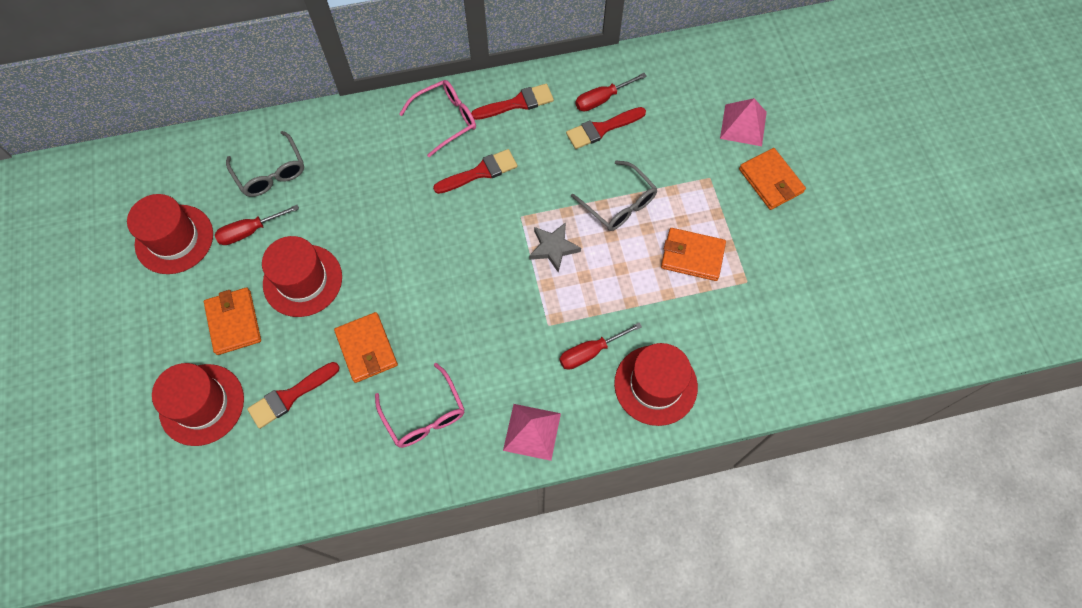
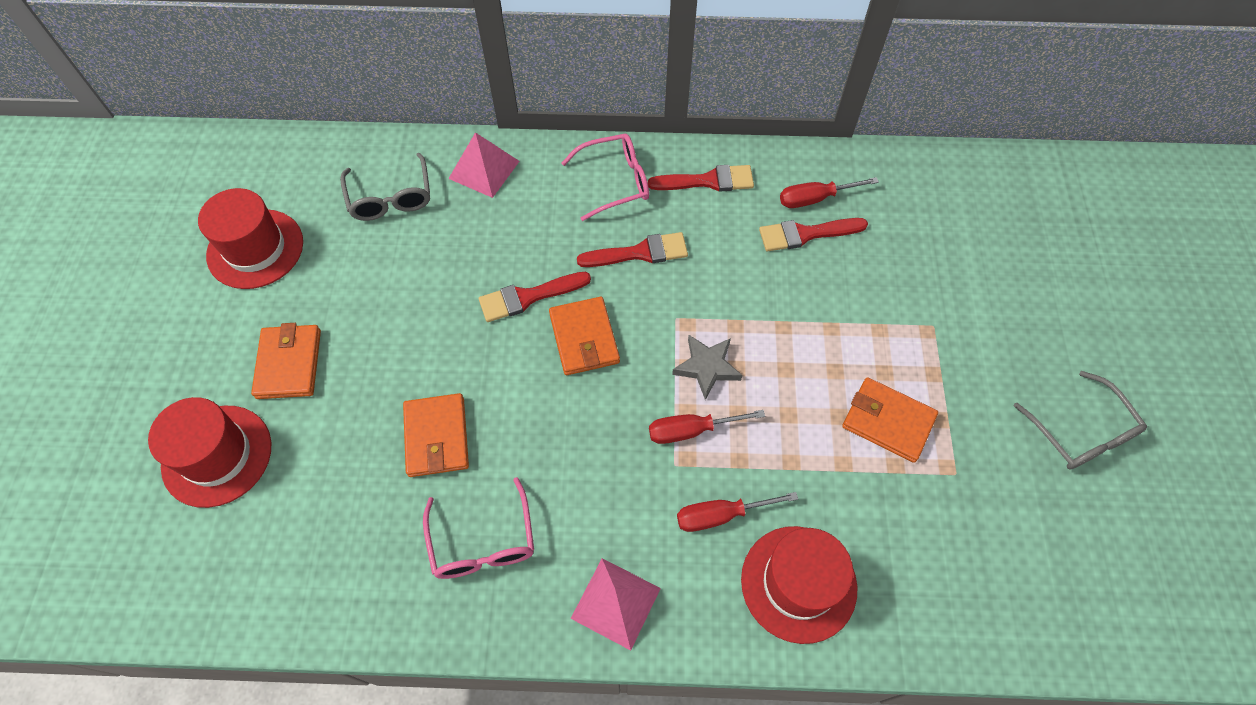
camera: 15 degrees right, 5 degrees down
red screwdriver [215,205,299,245] -> red screwdriver moved to [649,410,765,444]
red brush [247,362,340,429] -> red brush moved to [479,272,591,322]
red hat [262,236,342,317] -> none
grey glasses [571,160,658,231] -> grey glasses moved to [1013,371,1147,470]
pink pyramid [720,98,767,146] -> pink pyramid moved to [448,132,520,198]
orange wallet [739,148,806,210] -> orange wallet moved to [549,297,620,375]

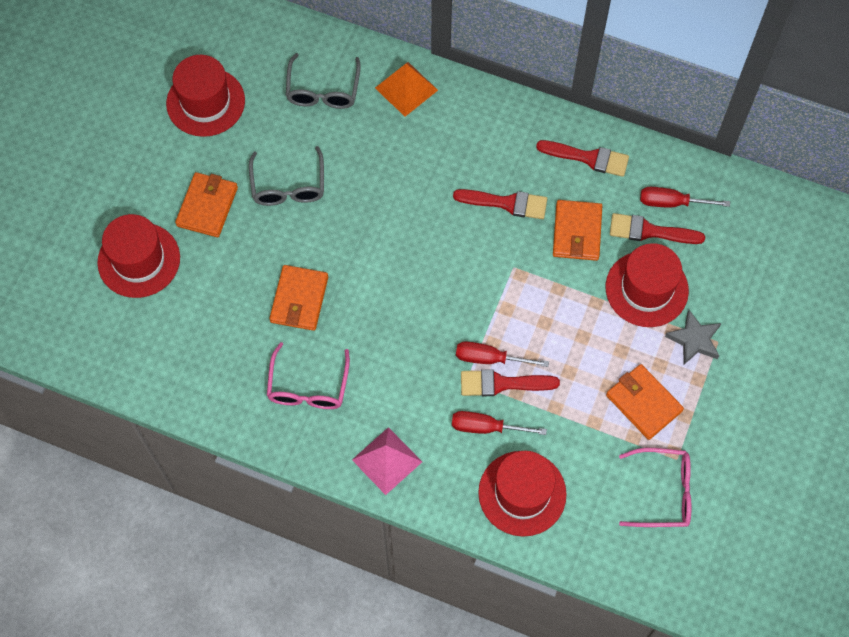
camera: 20 degrees right, 5 degrees up
pink pyramid [448,132,520,198] -> orange pyramid [375,62,438,117]
red brush [479,272,591,322] -> red brush moved to [461,369,560,396]
orange wallet [549,297,620,375] -> orange wallet moved to [553,200,602,261]
pink glasses [561,134,649,221] -> pink glasses moved to [619,448,691,527]
grey star [672,335,743,400] -> grey star moved to [665,310,721,364]
grey glasses [1013,371,1147,470] -> grey glasses moved to [249,146,324,206]
none -> red hat [606,243,689,327]

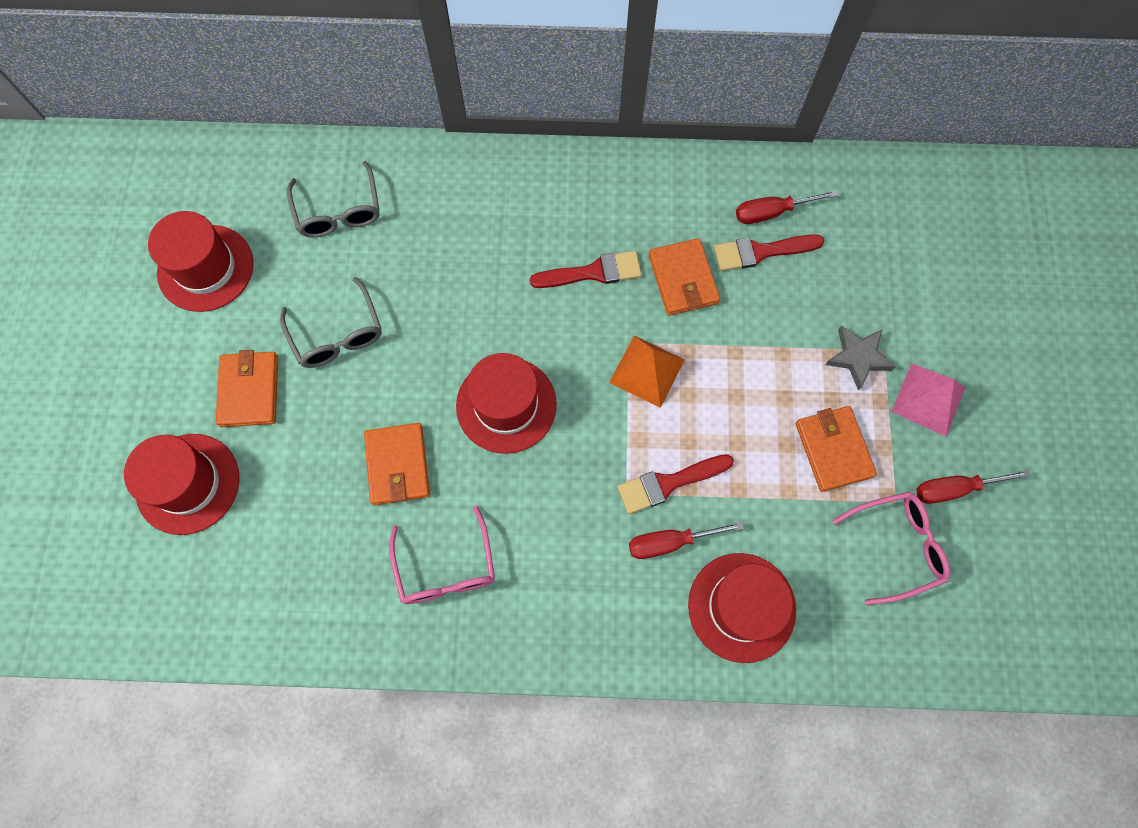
camera: 20 degrees left, 5 degrees up
pink pyramid [352,427,422,495] -> pink pyramid moved to [891,363,965,437]
orange pyramid [375,62,438,117] -> orange pyramid moved to [609,336,685,408]
red screwdriver [456,341,549,367] -> red screwdriver moved to [916,470,1030,504]
red brush [536,140,629,177] -> none
red hat [606,243,689,327] -> red hat moved to [456,353,557,454]
orange wallet [606,364,684,440] -> orange wallet turned 45 degrees clockwise [795,406,877,492]

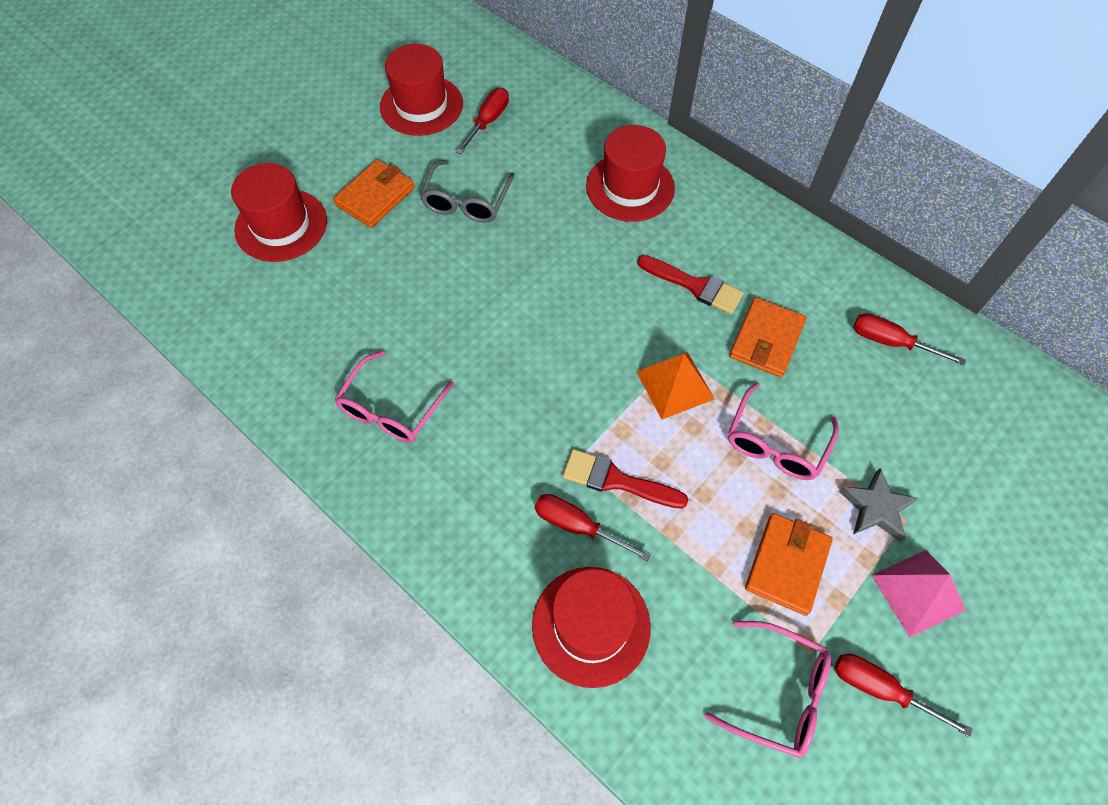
camera: 40 degrees right, 10 degrees down
grey glasses [287,161,379,238] -> none
orange wallet [364,423,430,505] -> none
red hat [456,353,557,454] -> red hat moved to [586,125,675,222]
red brush [714,235,824,271] -> none
none -> red screwdriver [456,88,509,154]
none -> pink glasses [728,382,839,480]

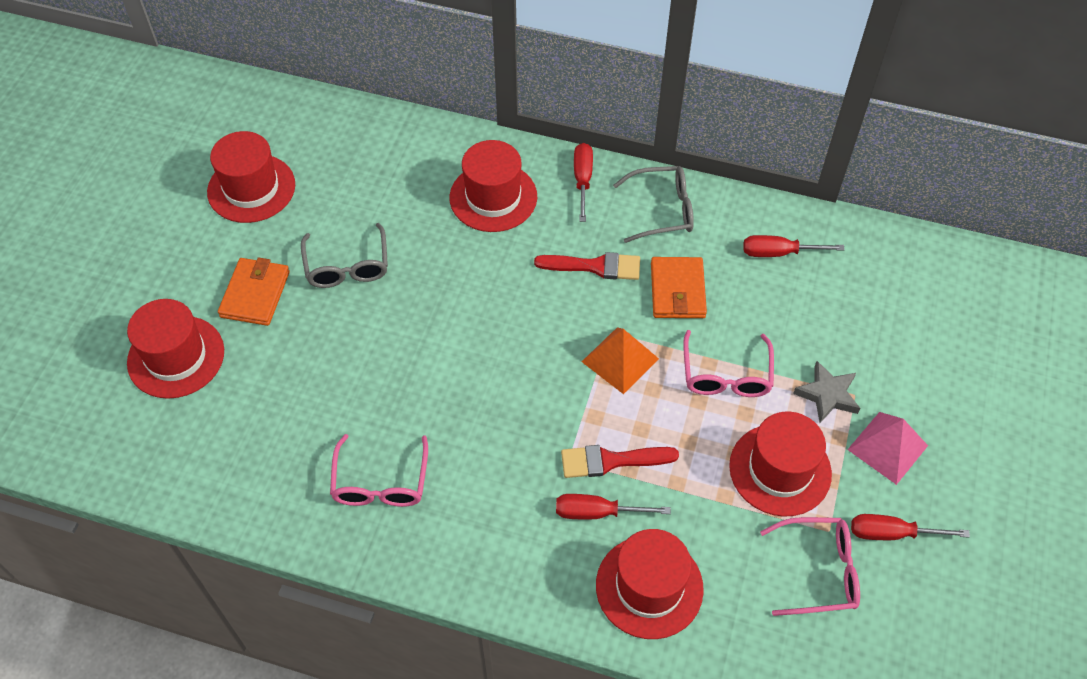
camera: 25 degrees left, 5 degrees down
red screwdriver [456,88,509,154] -> red screwdriver moved to [574,143,593,222]
orange wallet [745,513,833,616] -> red hat [729,411,832,517]
none -> grey glasses [613,166,694,243]

